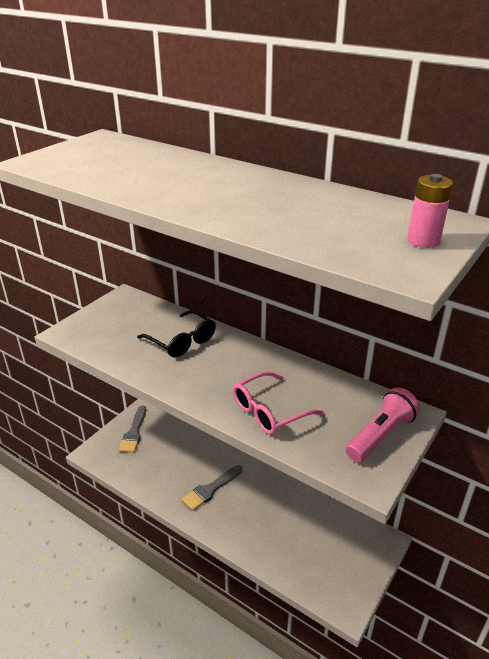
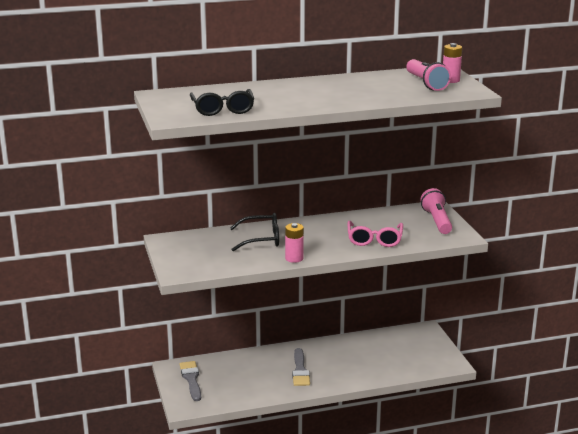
camera: 50 degrees left, 10 degrees down
grey brush [118,406,146,453] -> grey brush turned 150 degrees counterclockwise [179,361,201,401]
none -> black glasses [190,89,254,116]
none -> pink battery [285,223,304,263]
none -> pink flashlight [406,59,451,91]

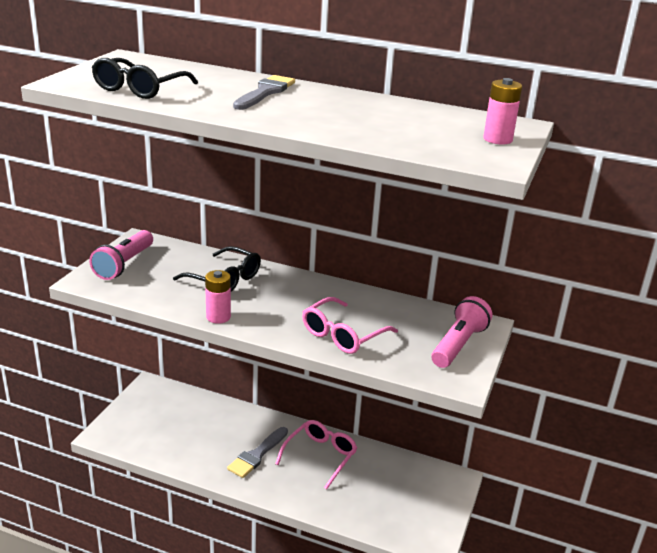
camera: 35 degrees right, 5 degrees up
grey brush [179,361,201,401] -> grey brush moved to [233,75,295,110]
pink flashlight [406,59,451,91] -> pink flashlight moved to [89,230,153,280]
none -> pink glasses [275,420,357,490]

